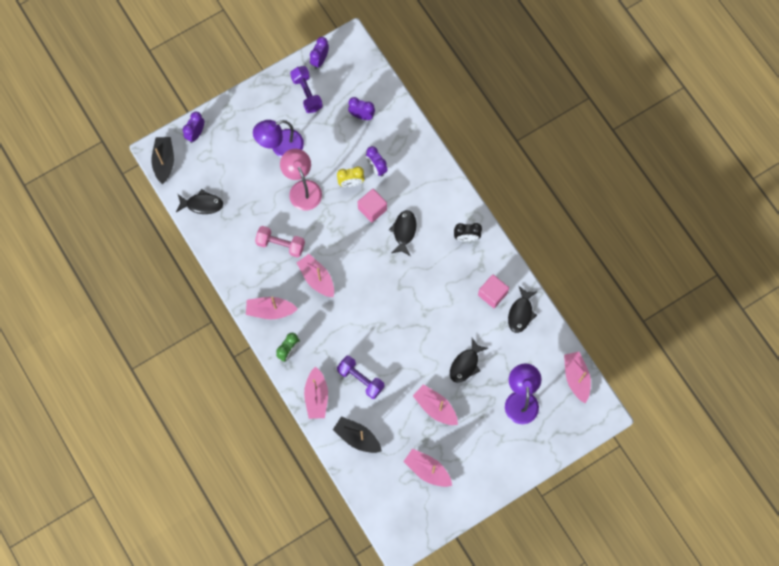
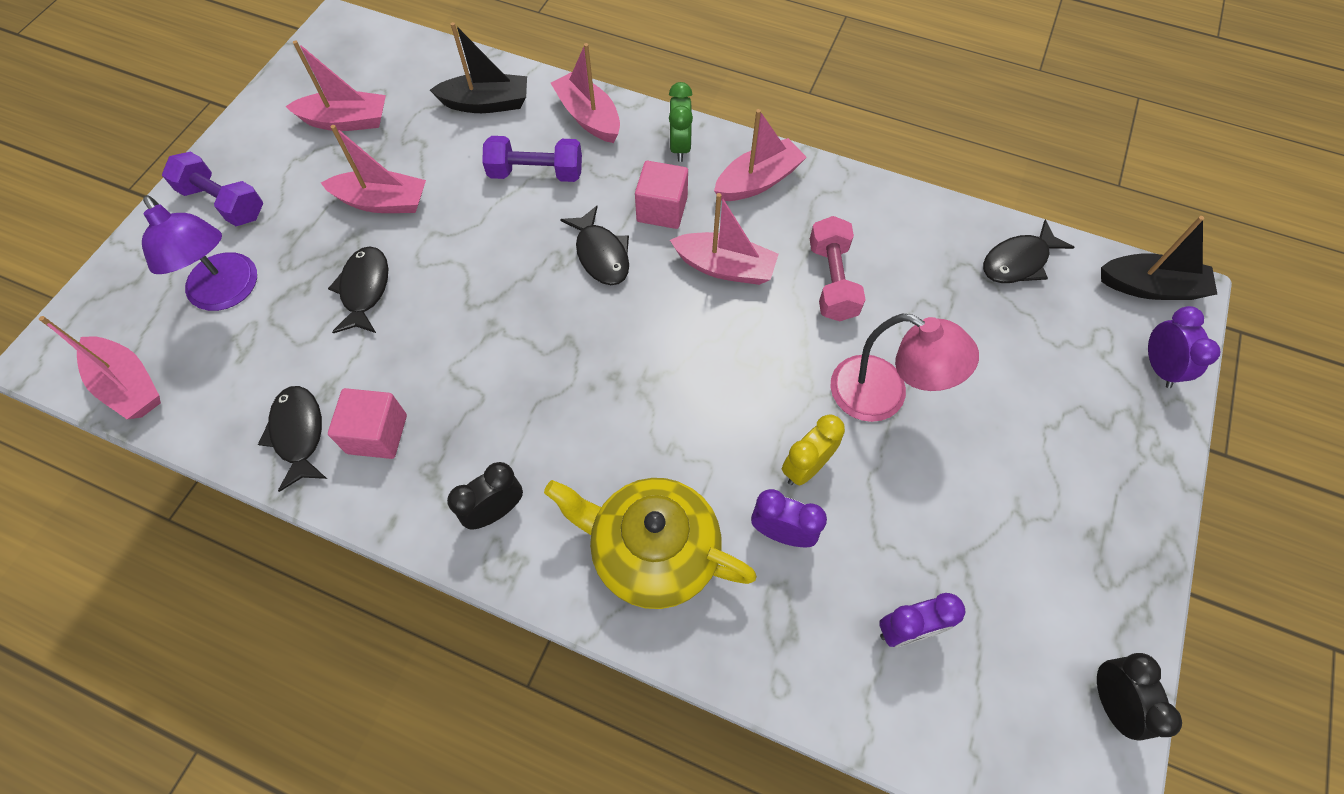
camera: 145 degrees right, 10 degrees down
black boat [151,137,174,184] -> black boat turned 45 degrees counterclockwise [1101,216,1217,300]
purple lamp [253,120,304,157] -> none
pink dumbbell [255,226,305,258] -> pink dumbbell turned 75 degrees counterclockwise [810,216,865,321]
purple dumbbell [290,66,323,113] -> purple dumbbell moved to [162,152,263,226]
purple clock [310,37,329,69] -> black clock [1097,653,1182,741]
pink cube [358,189,387,223] -> pink cube moved to [635,161,688,229]
black fish [389,210,417,256] -> black fish moved to [560,206,629,285]
none -> yellow teapot [544,478,757,609]

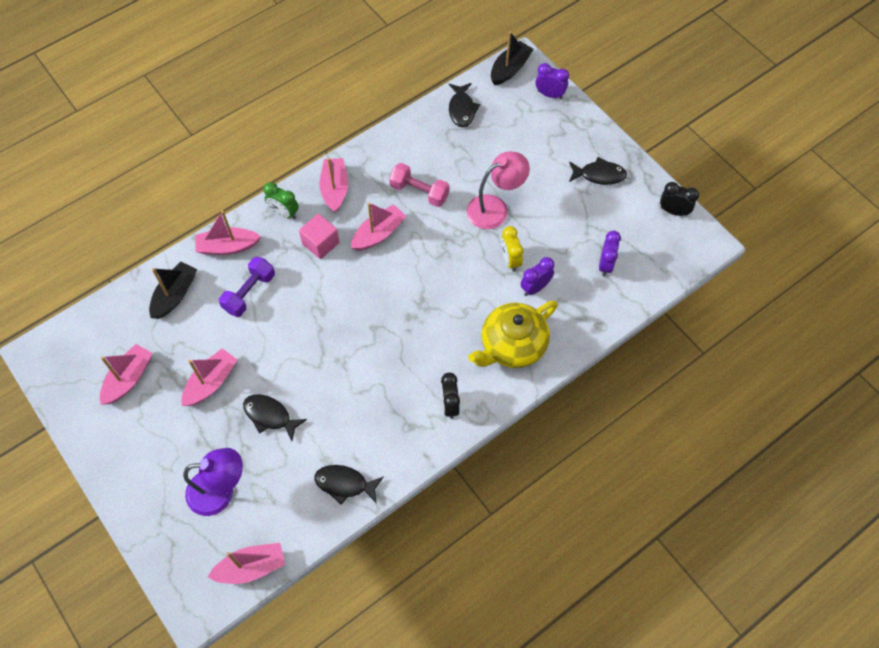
camera: 60 degrees left, 0 degrees up
purple dumbbell [162,152,263,226] -> none
pink cube [328,388,407,459] -> none
black fish [560,206,629,285] -> black fish moved to [569,157,627,185]

